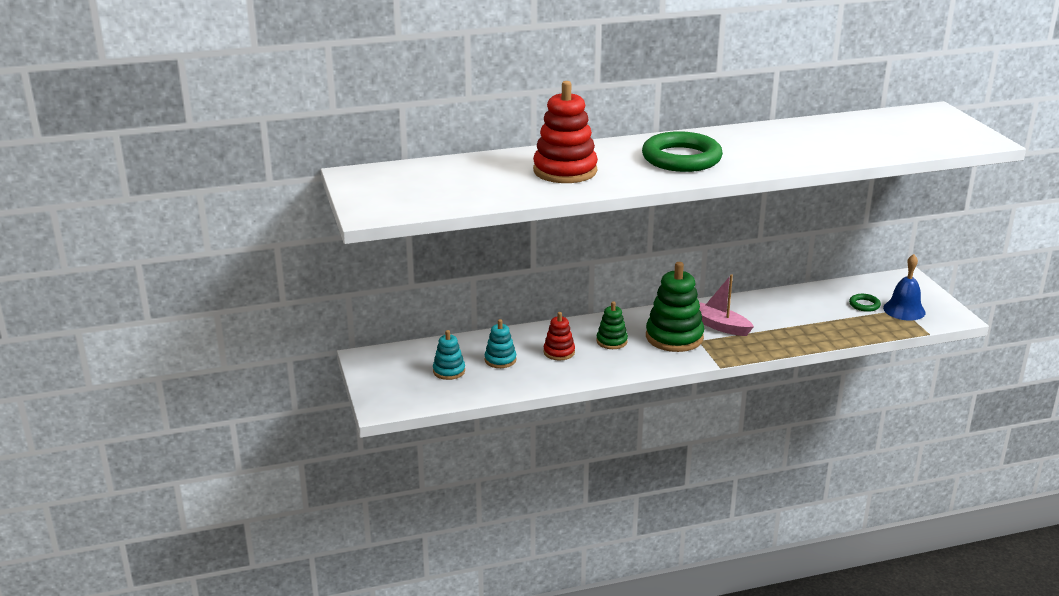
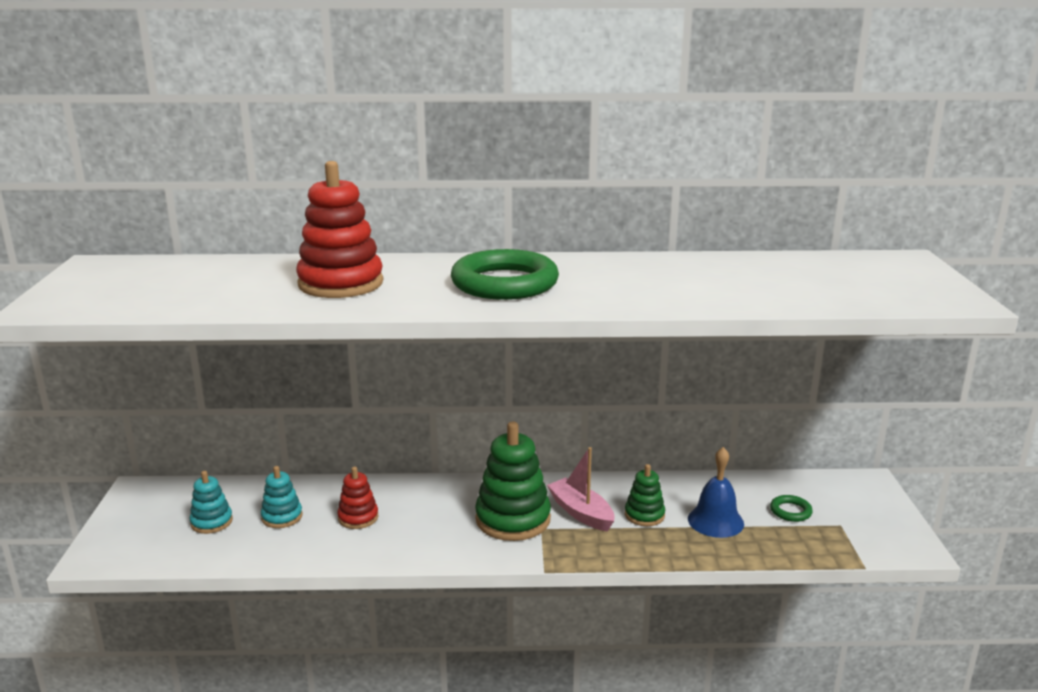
camera: 15 degrees right, 5 degrees down
green stacking toy [596,301,628,349] -> green stacking toy moved to [625,464,665,526]
blue bell [883,254,926,321] -> blue bell moved to [688,447,744,538]

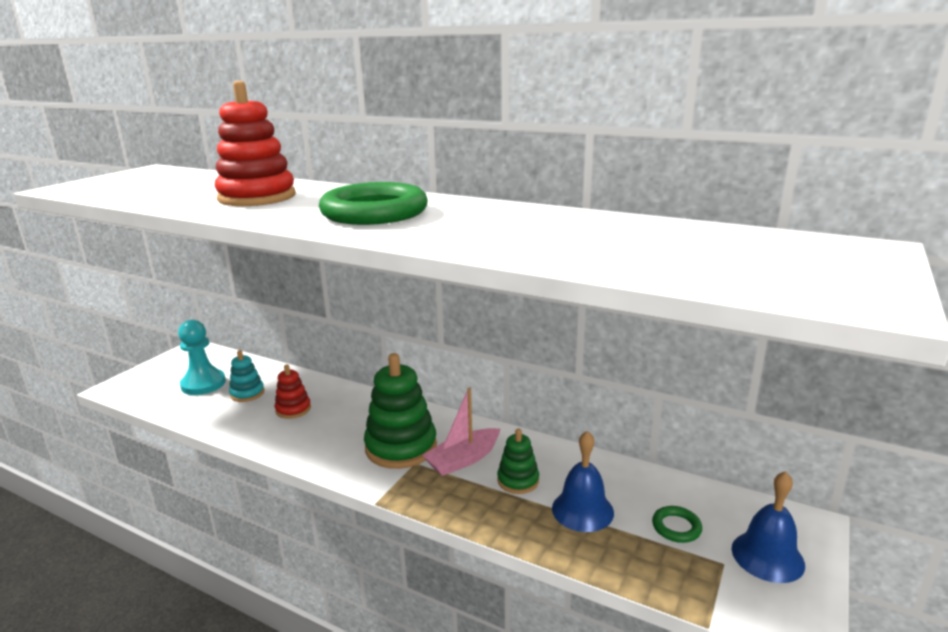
camera: 30 degrees right, 0 degrees up
turquoise stacking toy [190,471,233,534] -> turquoise pawn [178,320,226,395]
pink boat [547,447,615,532] -> pink boat turned 120 degrees counterclockwise [422,387,501,476]
none -> blue bell [732,471,805,583]

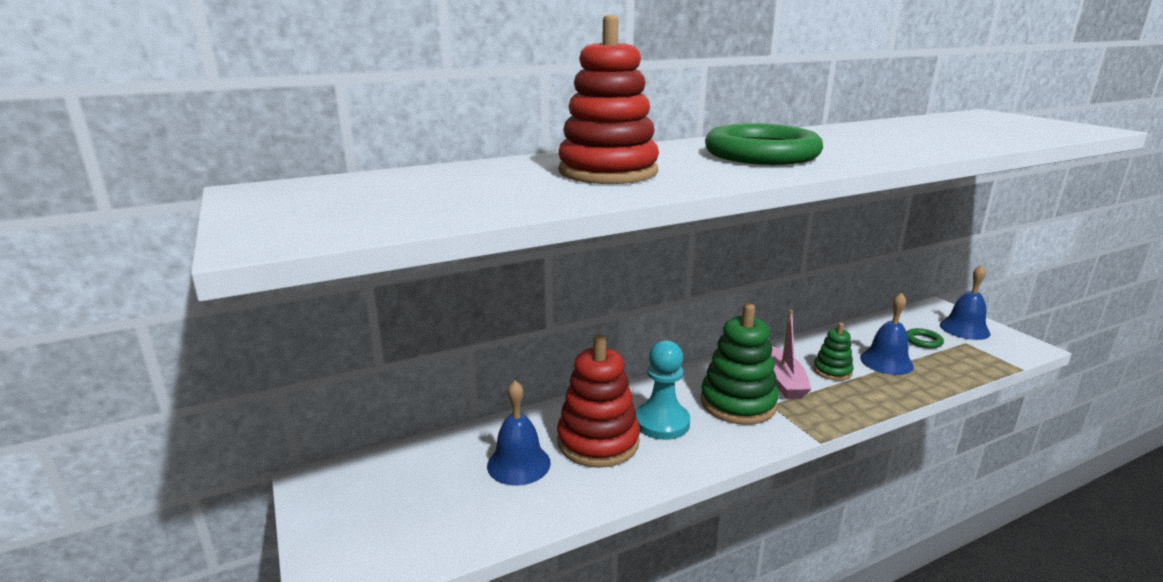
camera: 55 degrees left, 0 degrees up
turquoise pawn [178,320,226,395] -> turquoise pawn moved to [636,340,690,440]
turquoise stacking toy [229,350,264,402] -> blue bell [487,380,551,486]
red stacking toy [275,364,311,419] -> red stacking toy [557,334,640,468], size x1.87

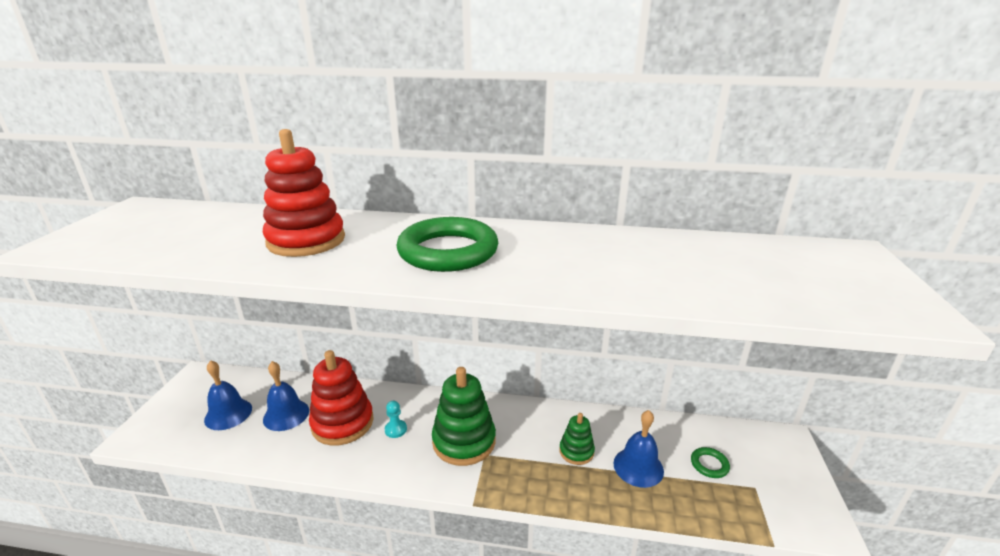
camera: 35 degrees right, 5 degrees up
turquoise pawn [636,340,690,440] -> turquoise pawn [385,401,407,438], size x0.51
pink boat [771,310,811,399] -> none
blue bell [940,265,990,340] -> blue bell moved to [204,360,252,430]

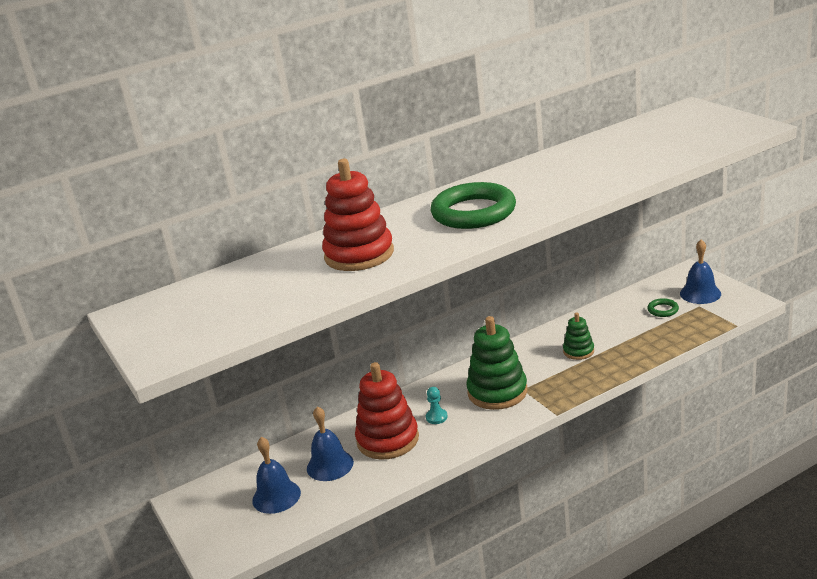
camera: 35 degrees left, 0 degrees up
blue bell [613,410,664,488] -> blue bell moved to [680,239,721,304]

